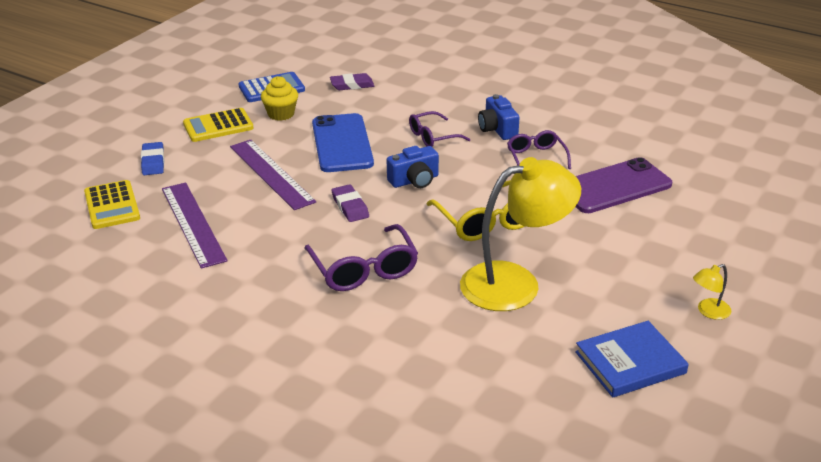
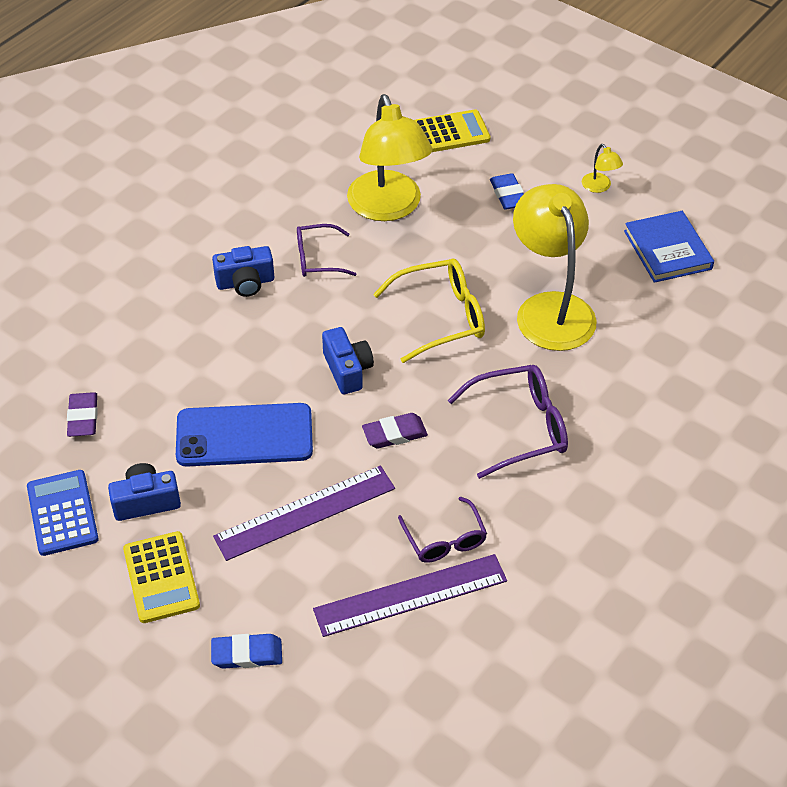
camera: 85 degrees left, 15 degrees up
yellow calculator [84,180,140,229] -> yellow calculator moved to [414,109,490,152]
yellow cupcake [261,76,298,121] -> blue camera [108,463,181,521]
purple glasses [409,111,470,147] -> purple glasses moved to [398,497,487,563]
purple phone [575,157,672,213] -> yellow lamp [347,94,433,221]
none -> blue eraser [490,173,524,210]

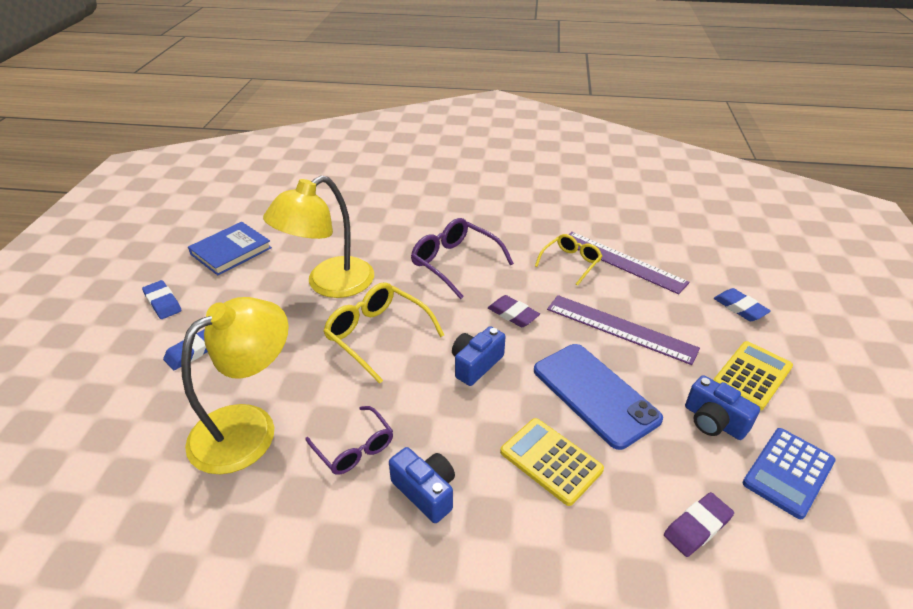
camera: 120 degrees left, 10 degrees down
purple glasses [398,497,487,563] -> yellow glasses [535,234,602,286]
yellow calculator [414,109,490,152] -> yellow calculator moved to [500,418,604,506]
yellow lamp [582,144,623,193] -> blue eraser [142,280,182,319]

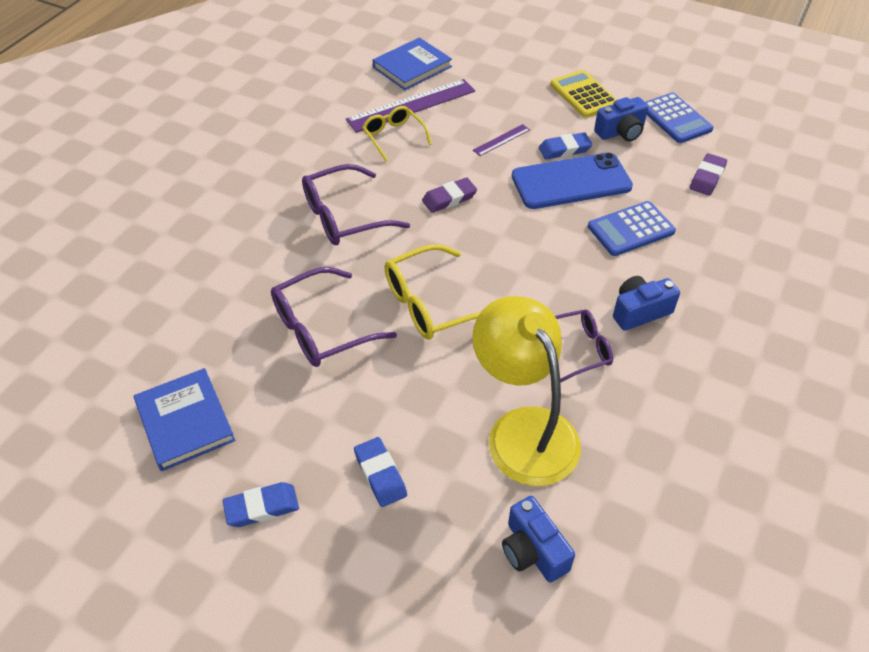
camera: 70 degrees left, 10 degrees up
yellow lamp [263,175,374,298] -> purple glasses [271,267,397,367]
blue camera [452,326,506,386] -> blue camera moved to [502,496,575,583]
yellow calculator [500,418,604,506] -> blue calculator [588,201,676,256]
purple ruler [547,295,700,365] -> purple ruler [473,124,530,156], size x0.47
purple eraser [664,492,734,557] -> purple eraser turned 45 degrees clockwise [690,153,727,196]
blue eraser [714,288,771,321] -> blue eraser moved to [539,132,592,160]
none -> blue book [373,37,452,90]

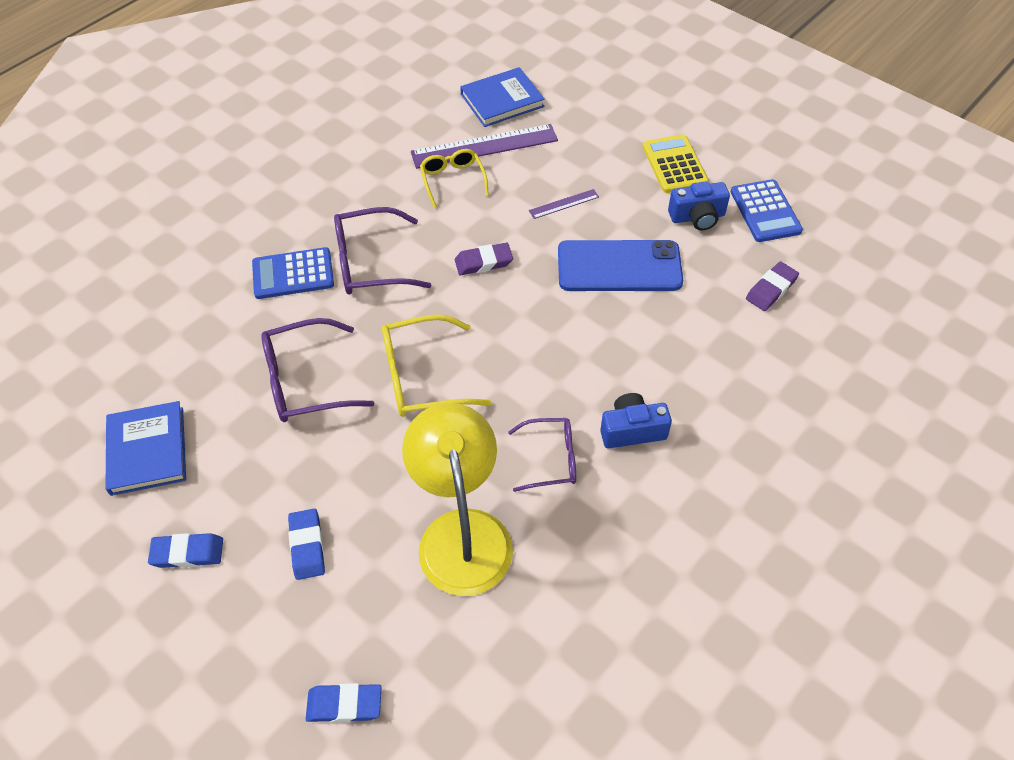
camera: 15 degrees right, 5 degrees up
blue camera [502,496,575,583] -> none
blue eraser [539,132,592,160] -> blue eraser moved to [306,683,382,723]
blue calculator [588,201,676,256] -> blue calculator moved to [252,247,334,299]

